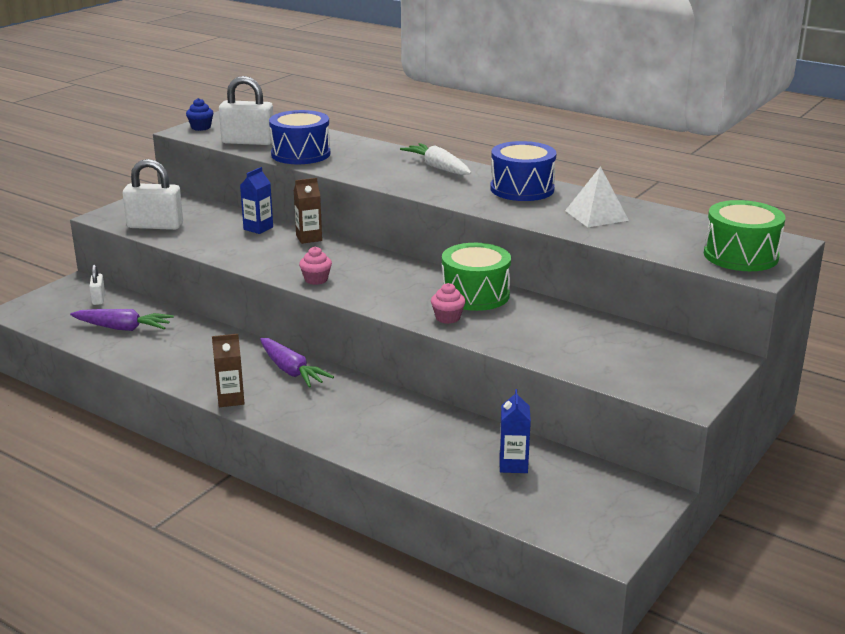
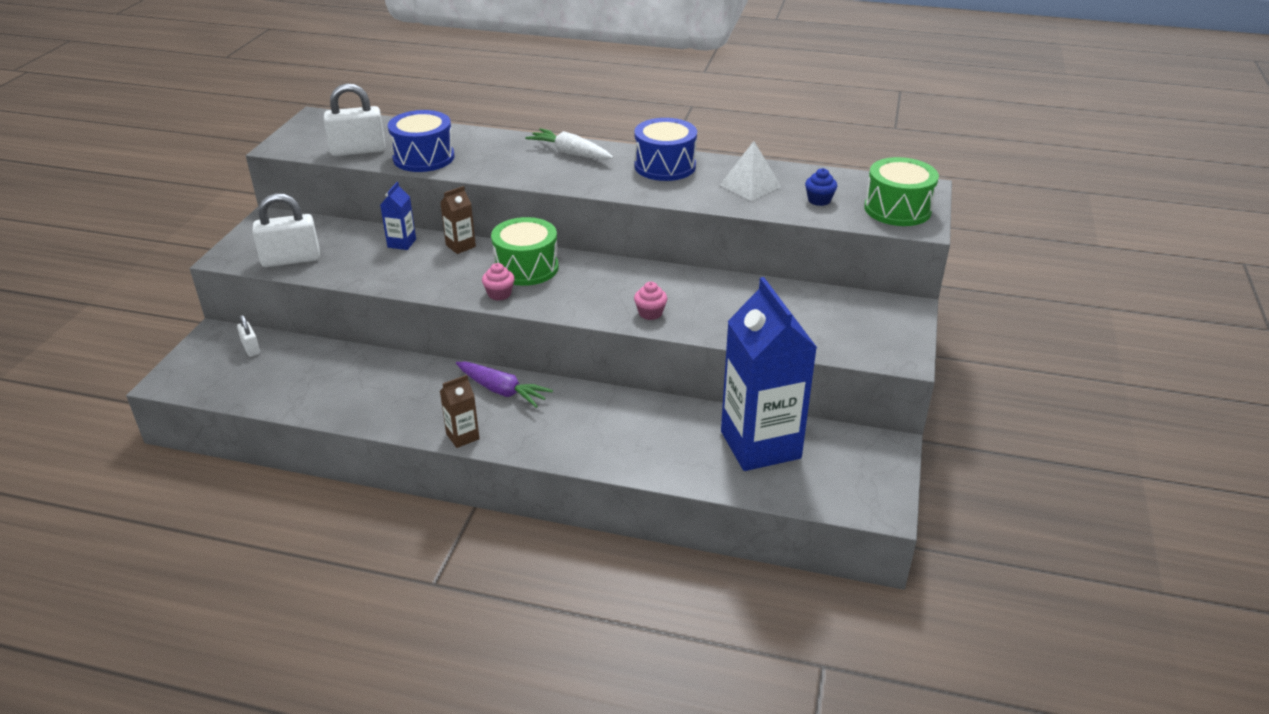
camera: 20 degrees left, 10 degrees up
purple carrot [70,309,174,331] -> none
blue cupcake [186,98,213,131] -> blue cupcake moved to [805,168,837,206]
green drum [442,243,511,311] -> green drum moved to [491,217,559,286]
blue carton [499,389,531,473] -> blue carton [721,277,817,471], size x2.44

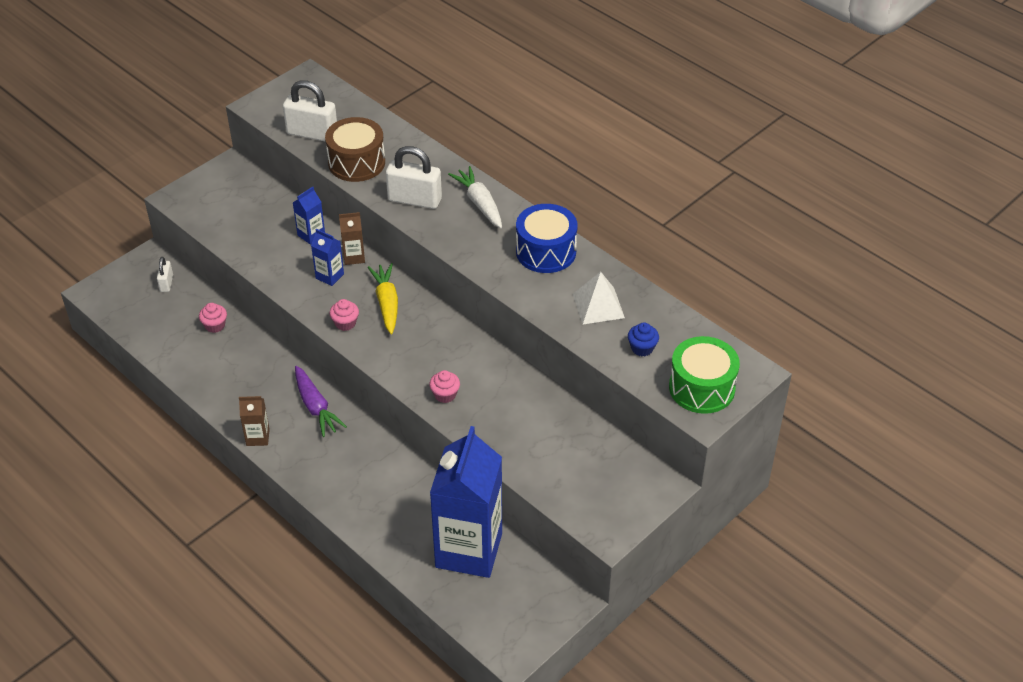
camera: 30 degrees right, 10 degrees up
white padlock [252,193,320,267] -> white padlock moved to [386,146,442,209]
blue drum [388,110,454,172] -> brown drum [325,117,385,182]
green drum [491,217,559,286] -> yellow carrot [368,263,398,334]
none -> pink cupcake [199,303,227,333]
none -> blue carton [311,229,344,286]

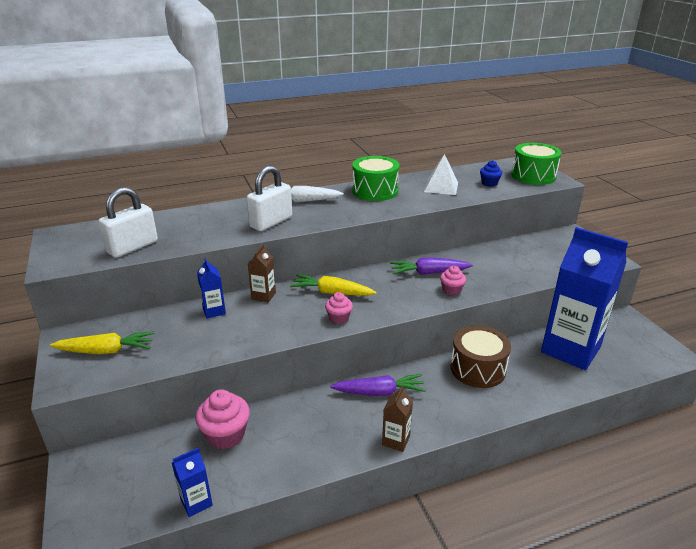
camera: 65 degrees left, 15 degrees down
white padlock [157,257,173,292] -> none
pink cupcake [199,303,227,333] -> pink cupcake [195,389,250,449], size x1.71
blue carton [311,229,344,286] -> blue carton moved to [172,448,213,517]
brown drum [325,117,385,182] -> brown drum moved to [450,325,511,388]
blue drum [516,204,578,273] -> green drum [352,156,400,201]
none -> yellow carrot [50,332,154,354]
none -> purple carrot [390,257,473,275]

